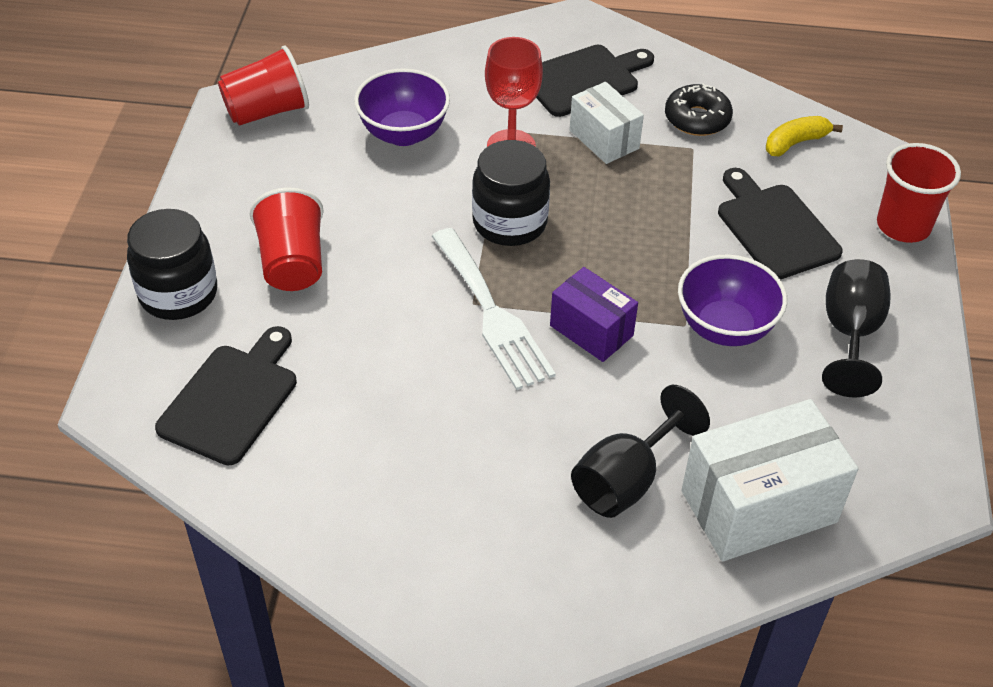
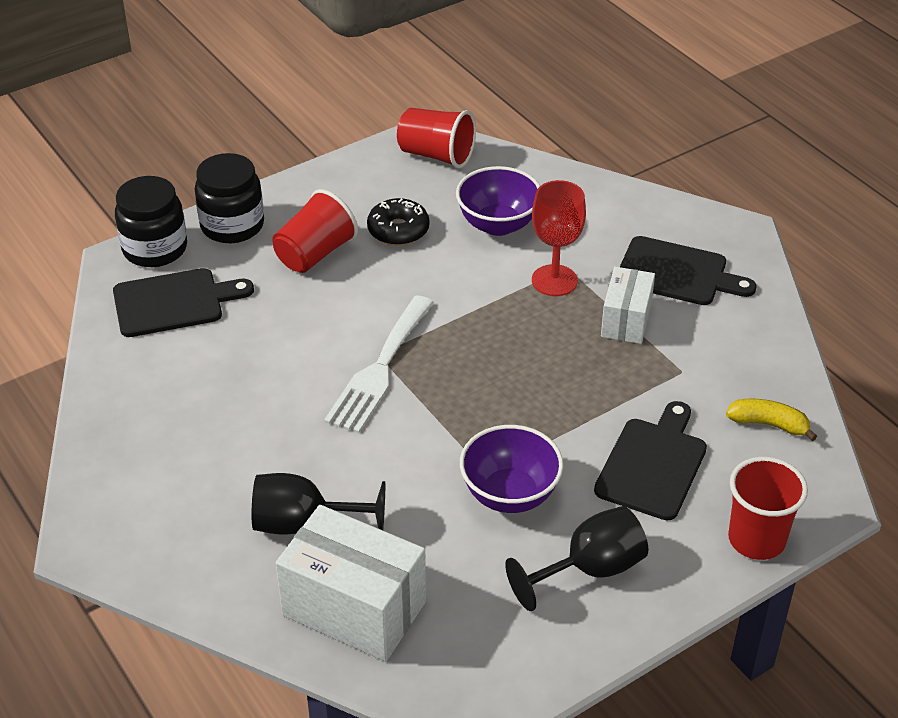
camera: 50 degrees right, 5 degrees down
black jar [472,140,550,246] -> black jar moved to [115,176,187,267]
purple box [550,267,638,362] -> none
black donut [665,84,733,136] -> black donut moved to [367,198,430,246]

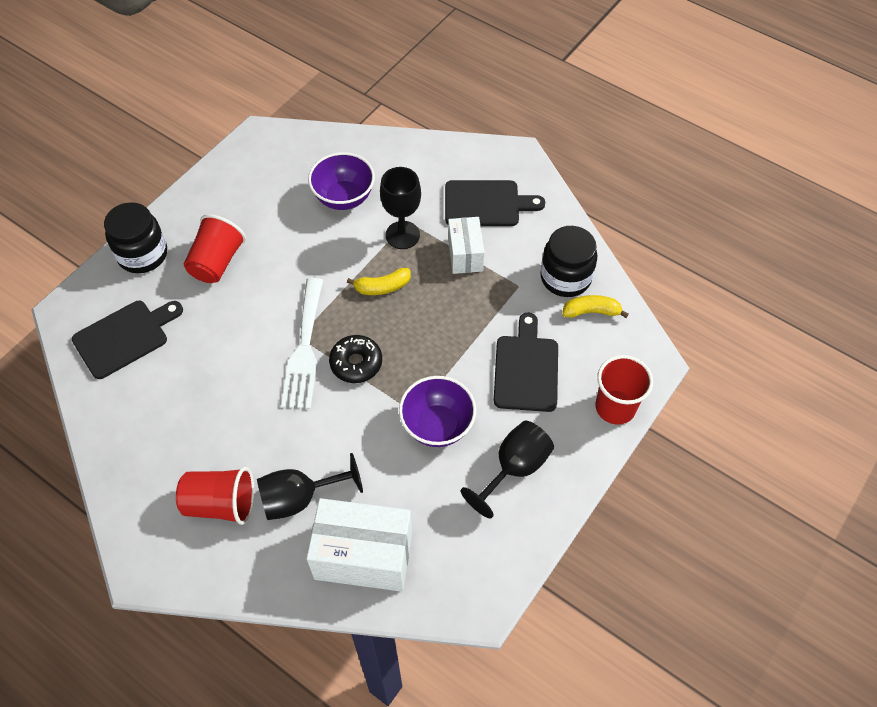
camera: 20 degrees left, 15 degrees up
black jar [115,176,187,267] -> black jar moved to [540,226,597,297]
black donut [367,198,430,246] -> black donut moved to [329,335,382,383]
red cup [397,108,476,169] -> red cup moved to [176,467,254,525]
red goblet [532,180,586,296] -> black goblet [380,167,421,249]
none -> yellow banana [347,268,411,295]

